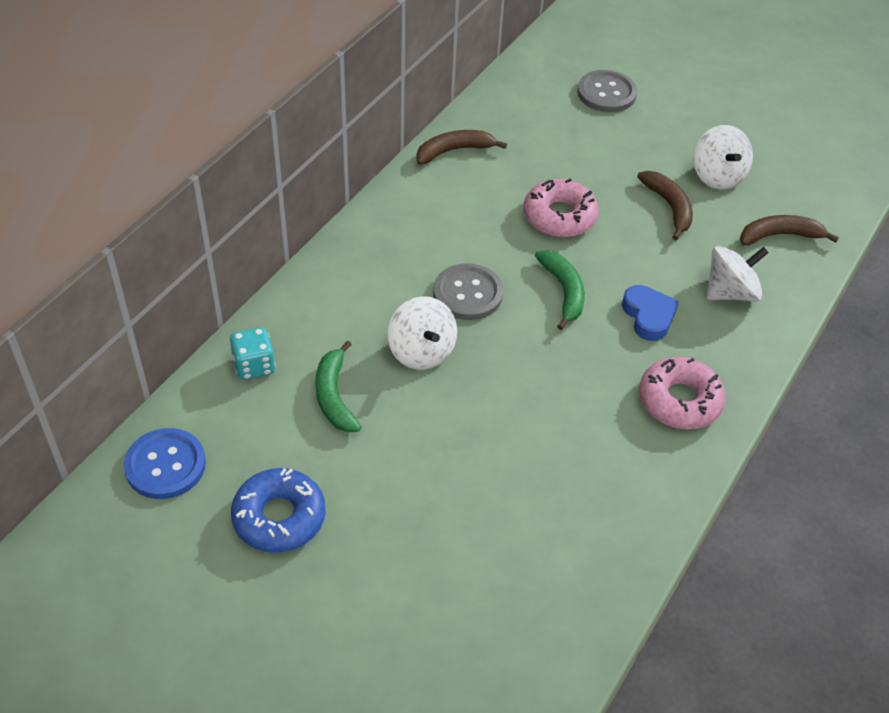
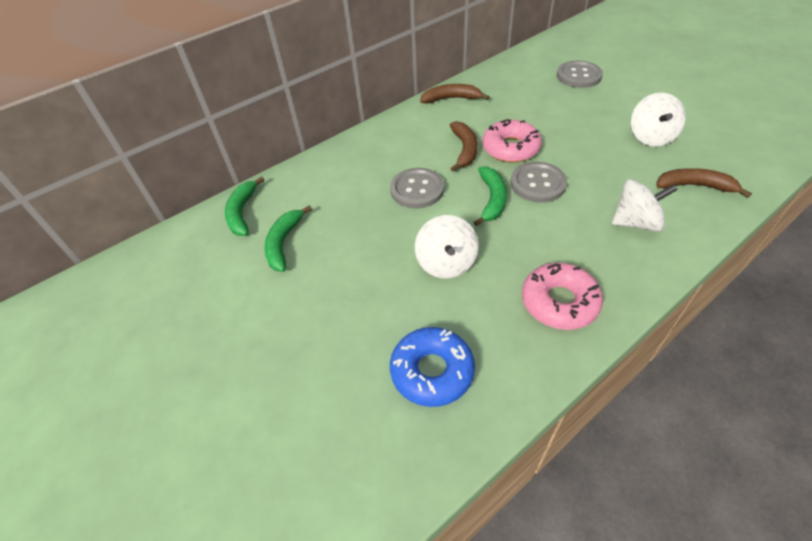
camera: 25 degrees right, 0 degrees up
blue button [124,428,206,499] -> none
turquoise dice [229,327,276,380] -> green banana [225,176,264,236]
blue donut [231,468,326,553] -> blue donut moved to [390,327,475,407]
white spinning top [387,296,457,370] -> white spinning top moved to [415,215,479,279]
blue heart [622,285,679,341] -> none
brown banana [637,171,693,240] -> brown banana moved to [449,121,478,172]
none -> grey button [511,162,567,203]

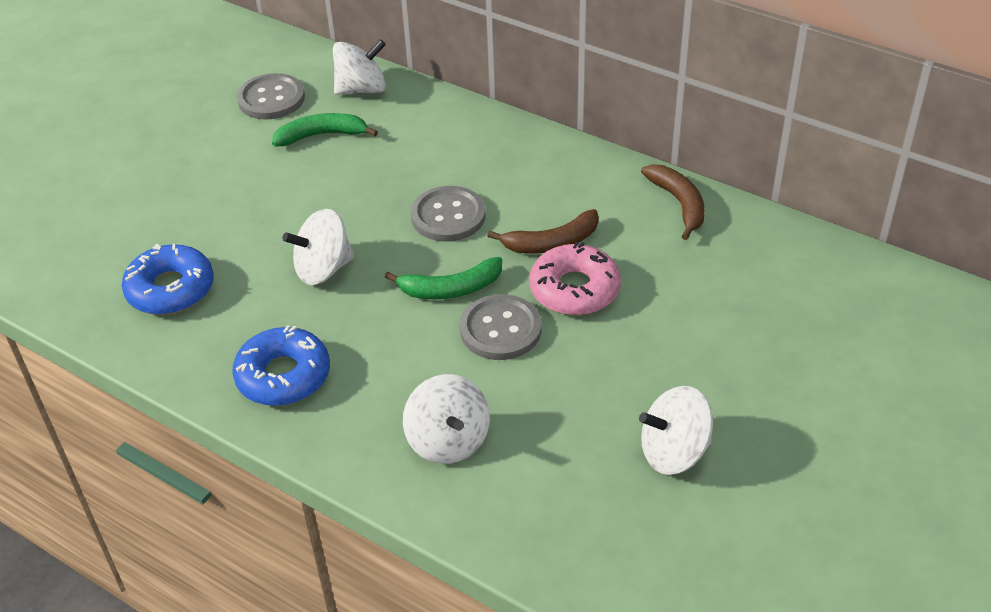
camera: 70 degrees right, 5 degrees down
green banana [225,176,264,236] -> white spinning top [333,39,386,95]
pink donut [522,263,603,330] -> blue donut [232,325,330,406]
grey button [557,61,603,88] -> grey button moved to [237,73,305,120]
brown banana [656,168,752,198] -> none

